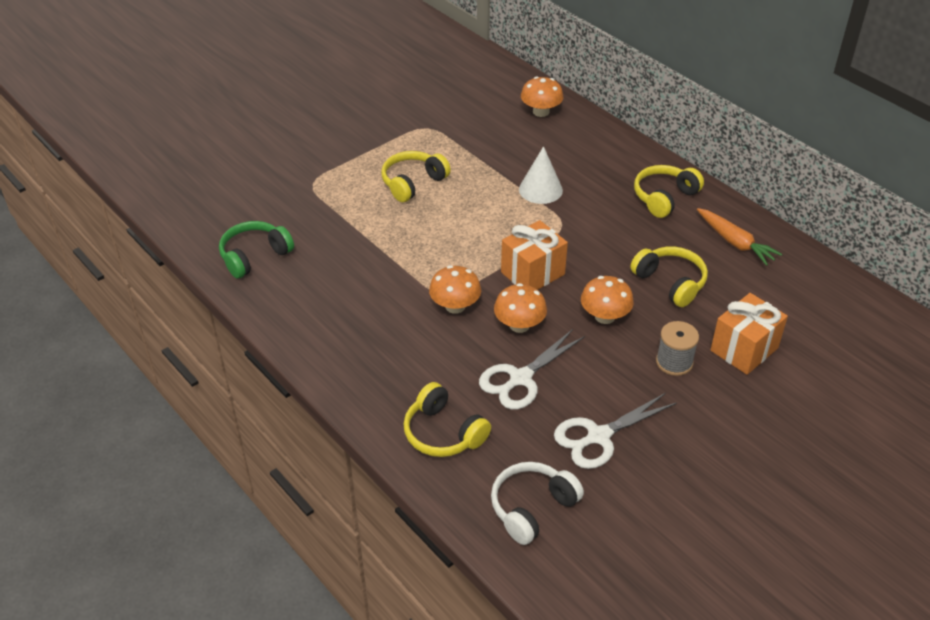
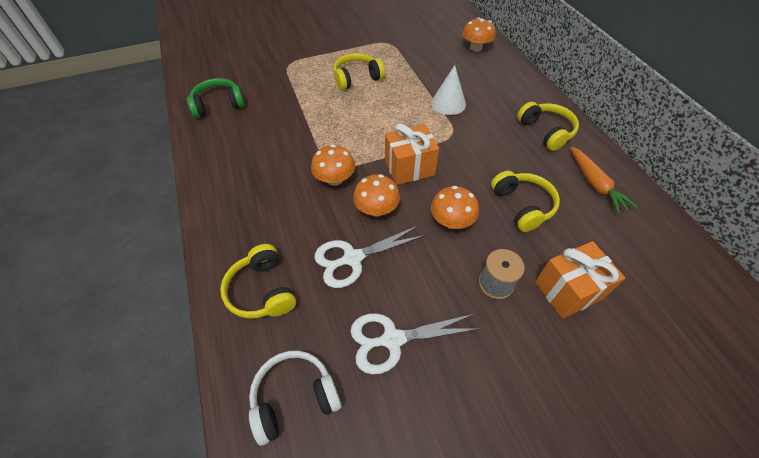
camera: 20 degrees right, 10 degrees up
yellow headphones [634,165,704,218] -> yellow headphones turned 90 degrees clockwise [517,102,579,151]

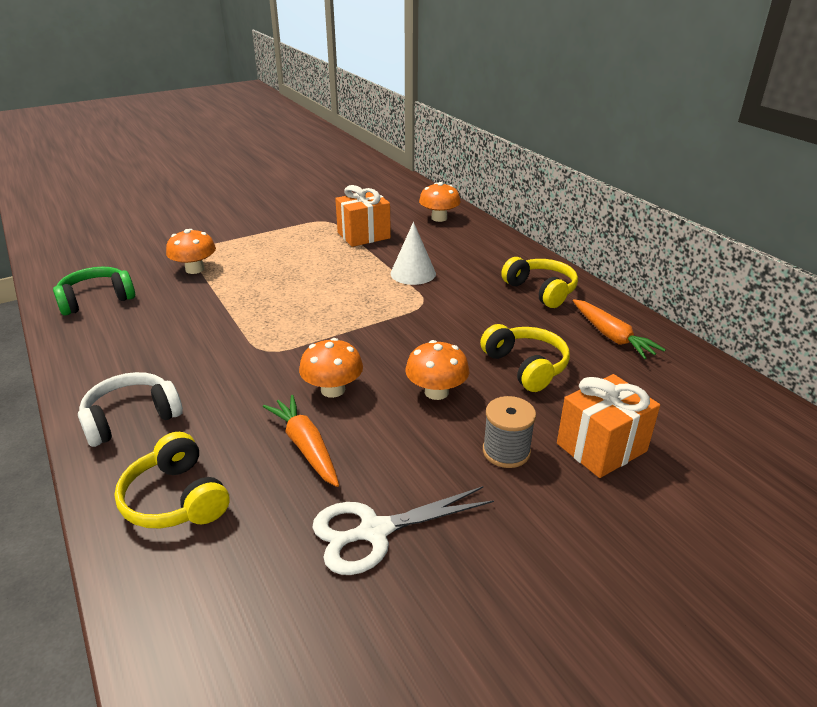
camera: 10 degrees left, 20 degrees down
white headphones [249,350,342,445] -> white headphones moved to [78,372,183,447]
orange mushroom [311,144,355,186] -> orange mushroom moved to [166,229,216,274]
white scissors [314,225,425,288] -> orange carrot [263,395,339,487]
yellow headphones [333,53,385,90] -> none
orange gift [385,124,439,185] -> orange gift moved to [335,185,391,247]

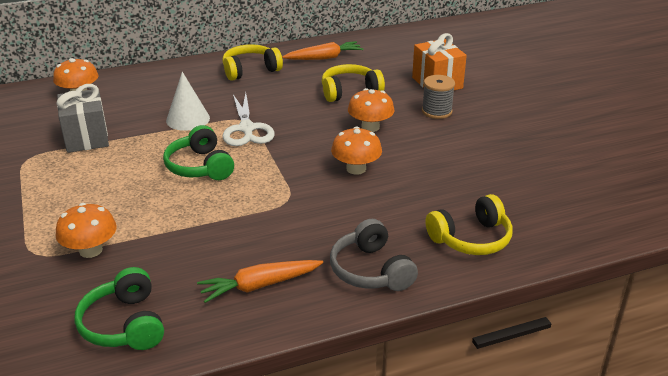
camera: 80 degrees left, 0 degrees up
white headphones [78,372,183,447] -> grey headphones [330,219,418,291]
orange carrot [263,395,339,487] -> orange carrot moved to [197,260,323,303]
white scissors [312,486,494,575] -> white scissors moved to [223,93,275,146]
orange gift [335,185,391,247] -> grey gift [56,84,109,153]
none -> green headphones [163,125,234,180]

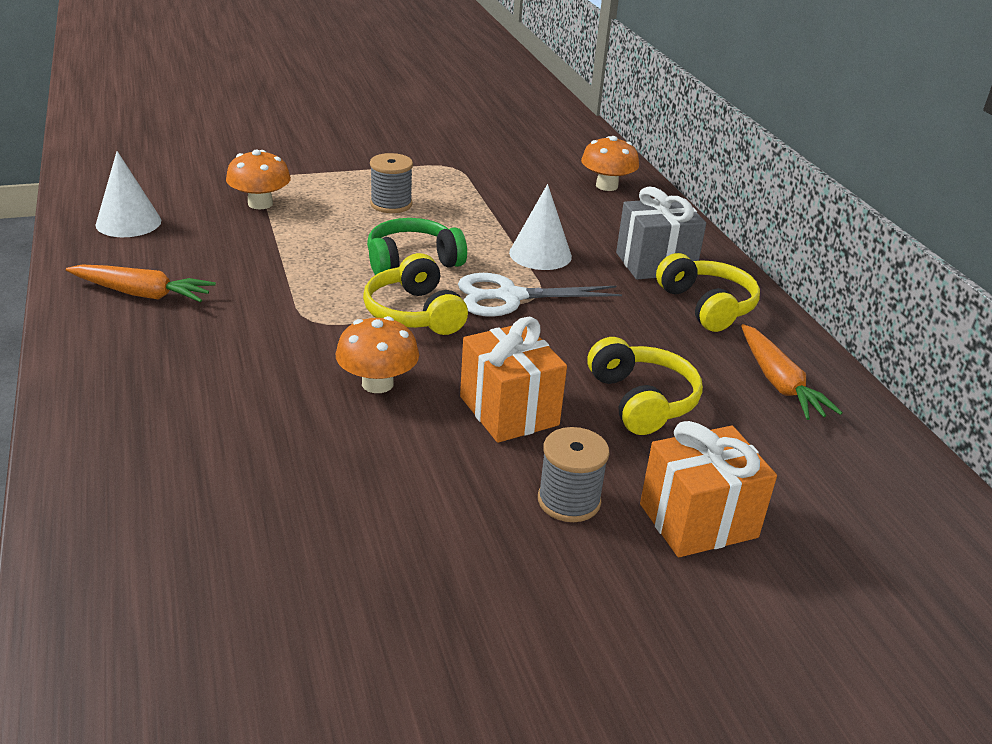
camera: 90 degrees right, 0 degrees up
grey gift [56,84,109,153] -> grey gift moved to [616,187,706,279]
green headphones [74,267,164,350] -> white cone [95,151,161,237]
orange carrot [197,260,323,303] -> orange carrot turned 120 degrees clockwise [66,265,216,302]
grey headphones [330,219,418,291] -> none
orange mushroom [348,88,395,132] -> orange gift [460,317,567,443]
yellow headphones [425,194,513,255] -> yellow headphones moved to [363,253,468,335]
none -> grey spool [370,153,413,213]

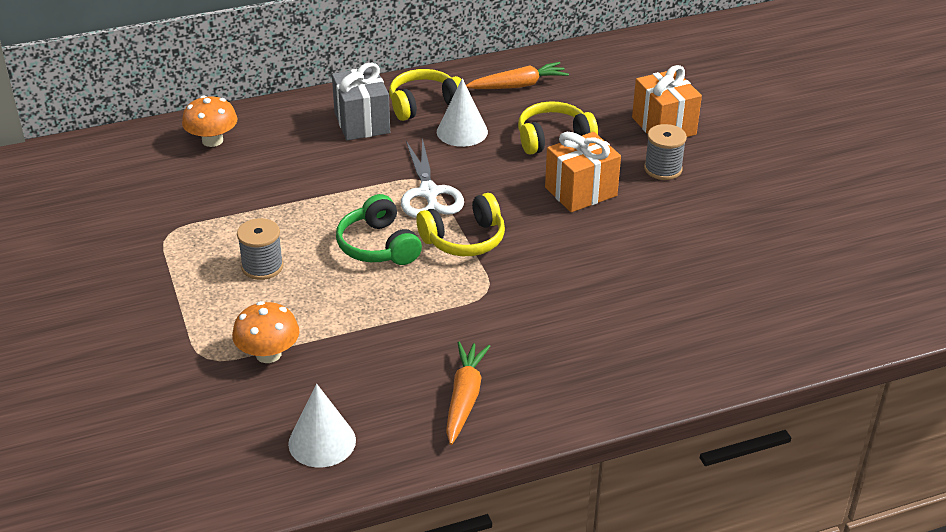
camera: 90 degrees left, 5 degrees up
orange mushroom [336,316,419,393] -> none
white cone [509,184,572,270] -> white cone moved to [437,78,488,147]

